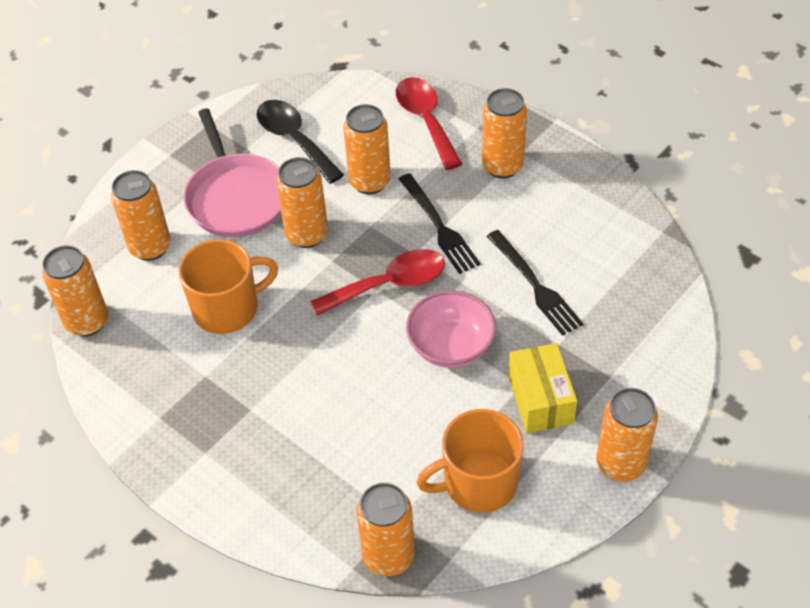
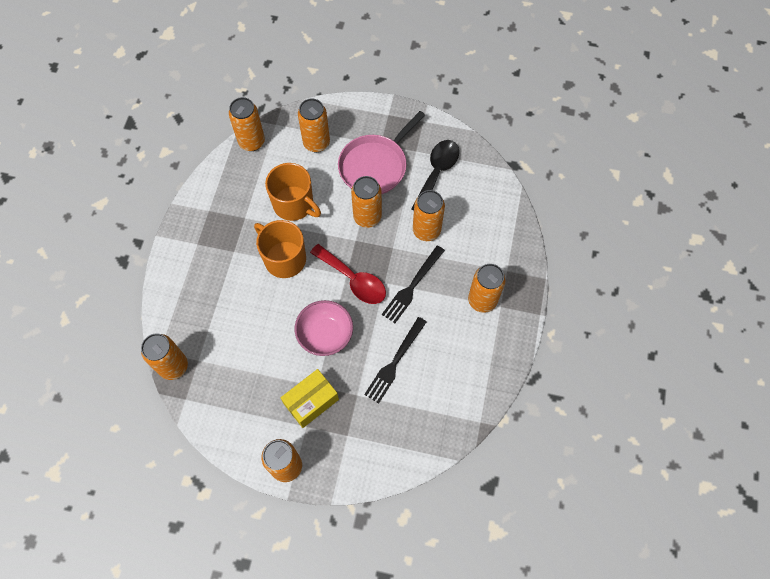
camera: 60 degrees right, 15 degrees up
red spoon [396,77,462,170] -> none
orange mug [416,409,524,513] -> orange mug moved to [254,220,306,278]

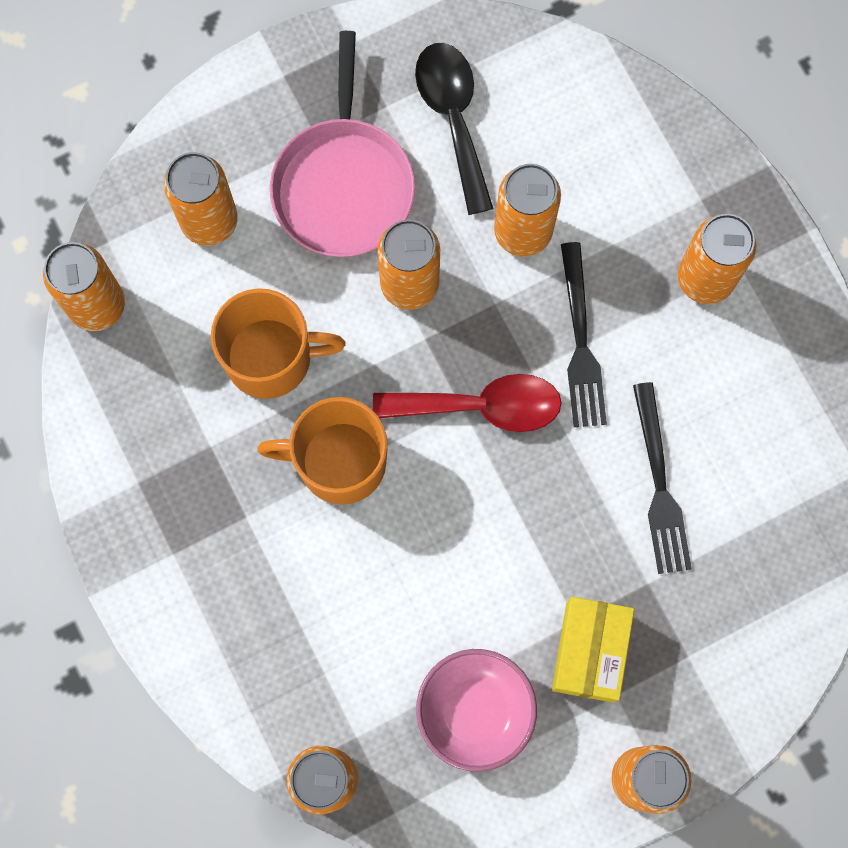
camera: 40 degrees left, 10 degrees up
pink bowl [295,300,353,356] -> pink bowl moved to [416,649,537,772]

